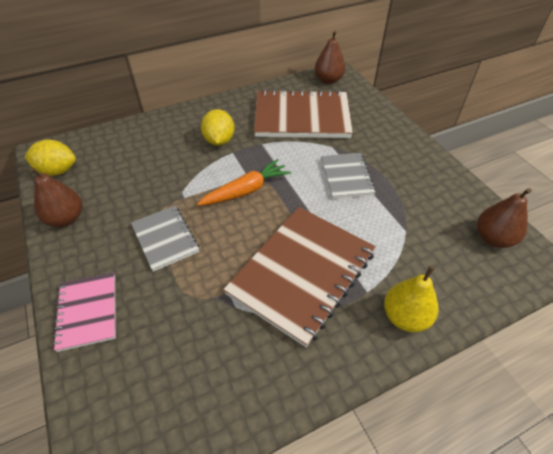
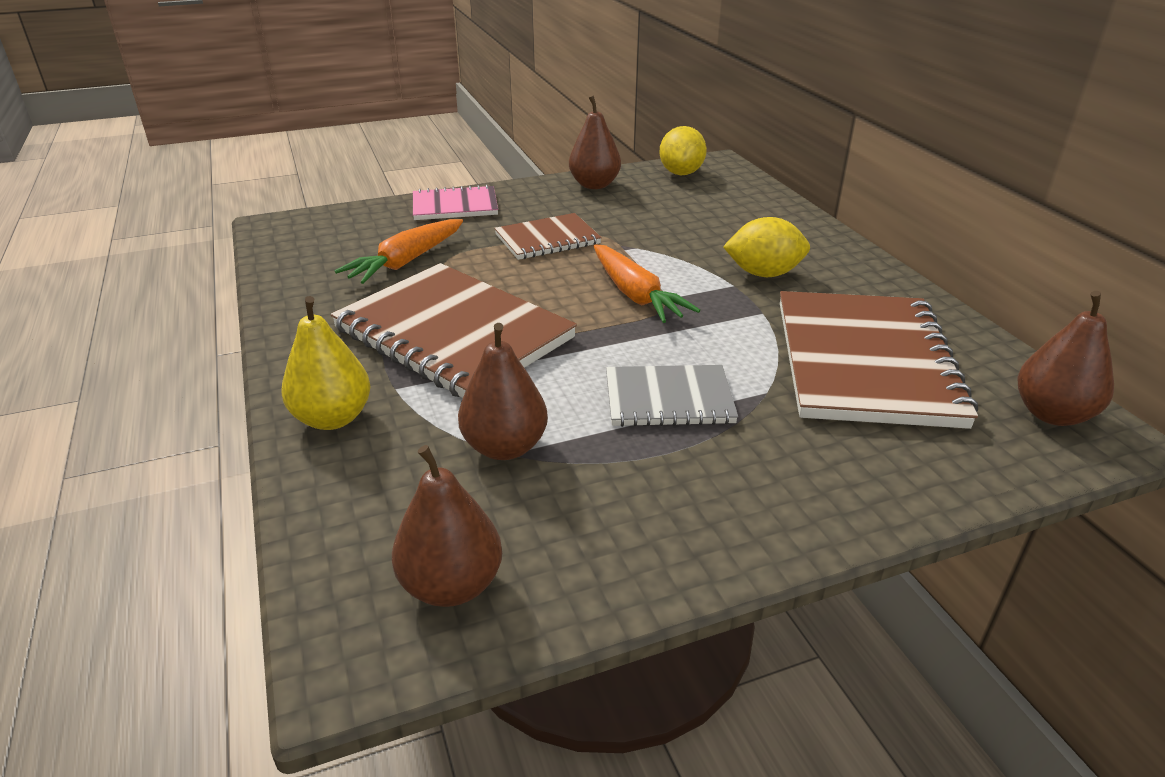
camera: 95 degrees right, 15 degrees down
grey notebook [131,206,199,272] -> brown notebook [494,213,602,260]
none -> orange carrot [334,219,463,284]
none -> brown pear [458,323,548,460]

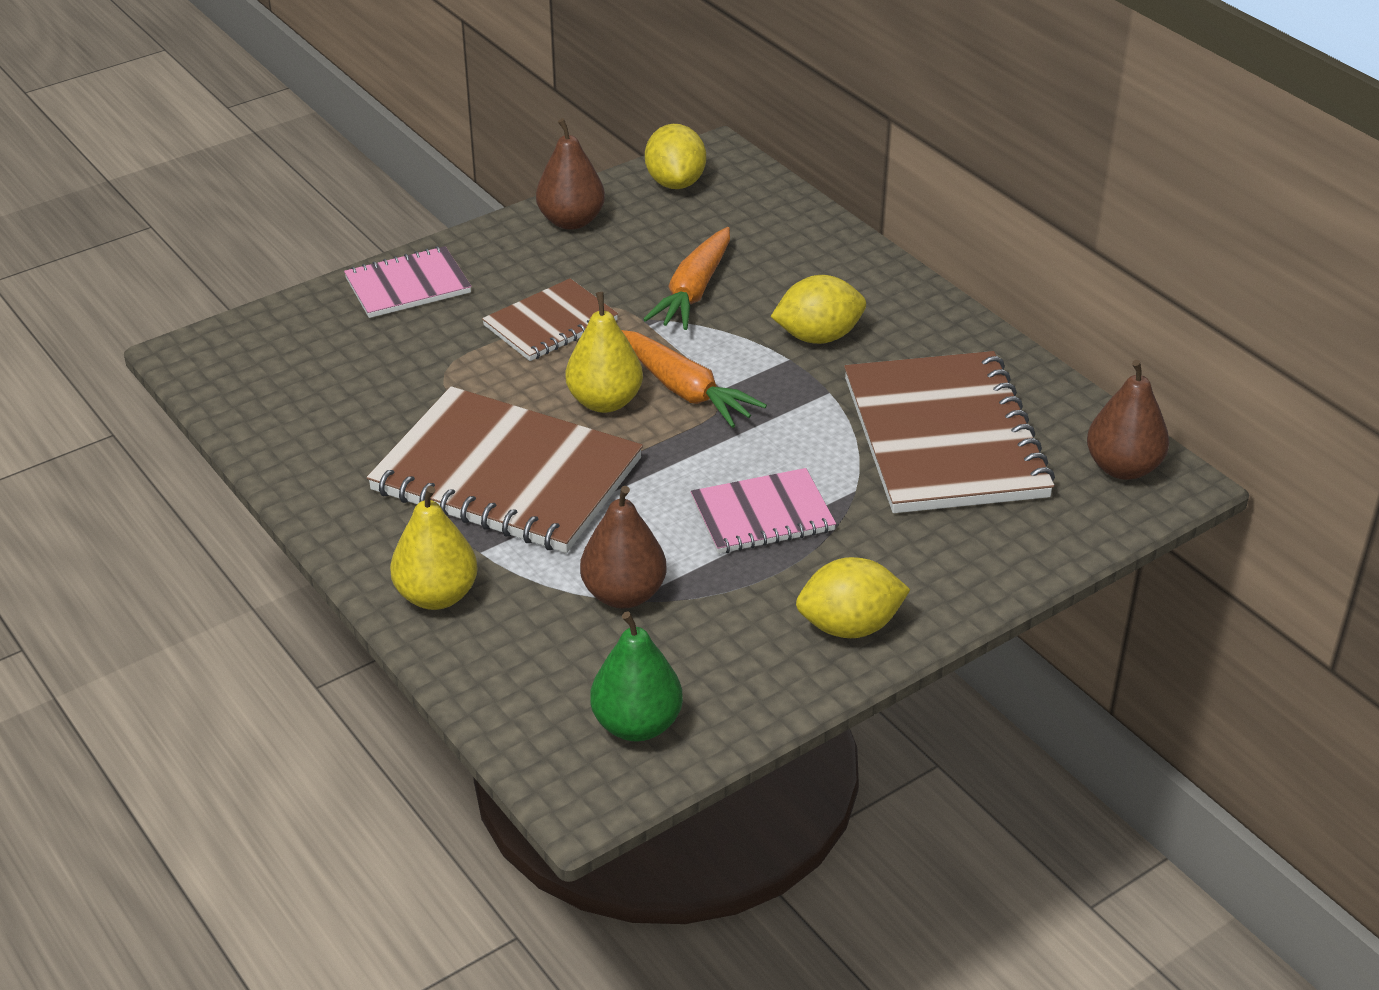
camera: 15 degrees left, 5 degrees up
orange carrot [334,219,463,284] -> orange carrot moved to [643,227,730,330]
brown pear [392,445,502,607] -> green pear [590,611,683,742]
grey notebook [606,365,738,427] -> pink notebook [691,468,836,554]
none -> yellow pear [566,292,643,413]
none -> yellow lemon [796,557,910,638]

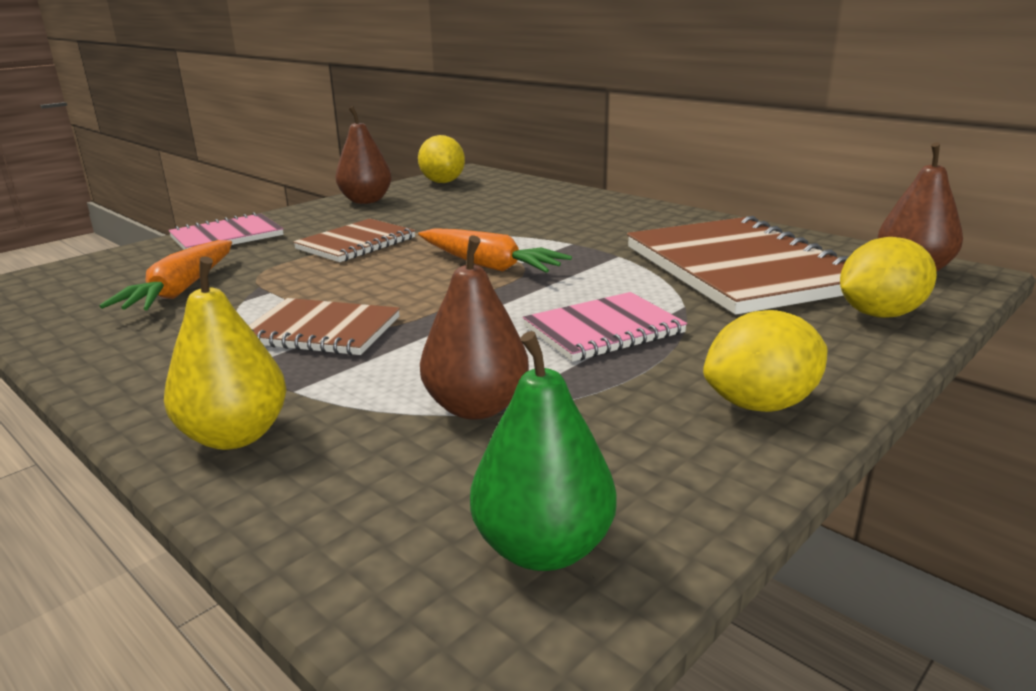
camera: 10 degrees left, 15 degrees down
brown notebook [367,386,643,553] -> brown notebook [249,298,400,356], size x0.54
yellow pear [566,292,643,413] -> none
orange carrot [643,227,730,330] -> orange carrot moved to [99,240,232,311]
yellow lemon [770,275,866,344] -> yellow lemon moved to [840,237,937,318]

